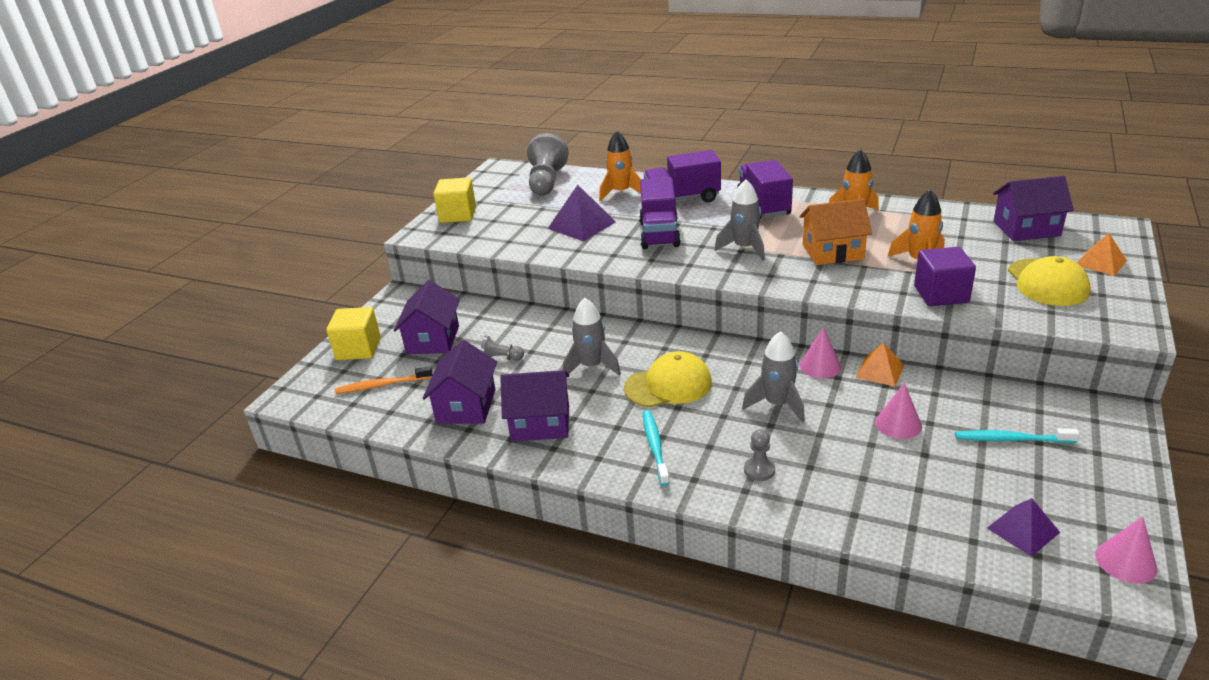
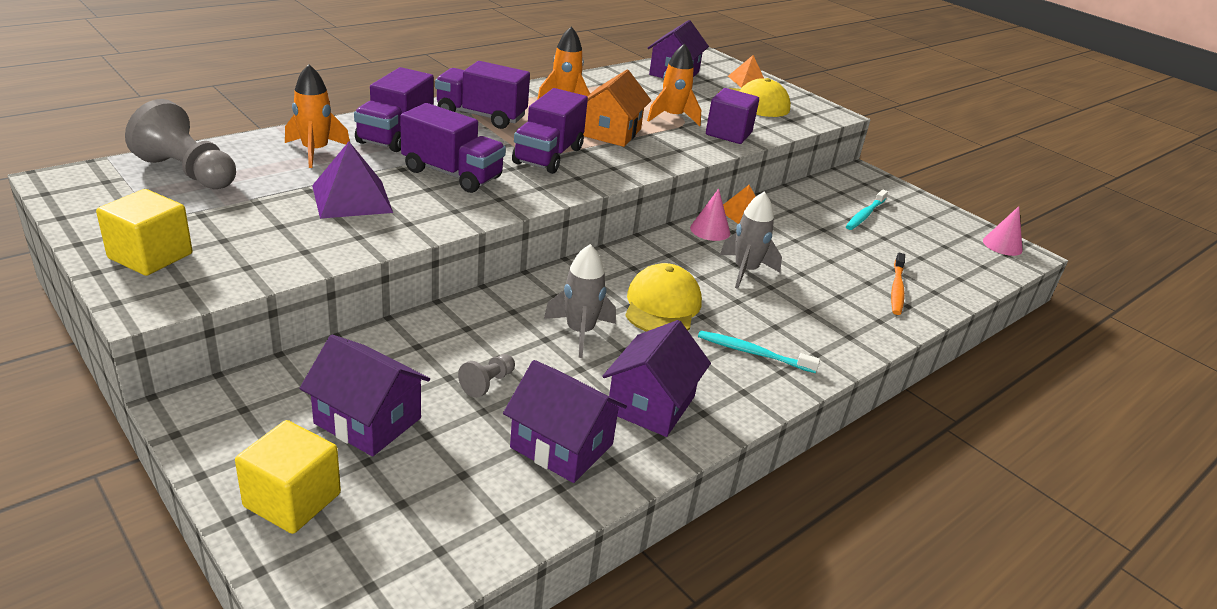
camera: 70 degrees left, 0 degrees up
orange toothbrush [335,366,432,394] -> orange toothbrush moved to [891,253,905,315]
grey rocket [715,179,765,260] -> purple truck [512,88,588,174]
grey pawn [744,429,775,481] -> none
pink cone [875,383,922,439] -> none
purple pyramid [987,498,1060,557] -> none

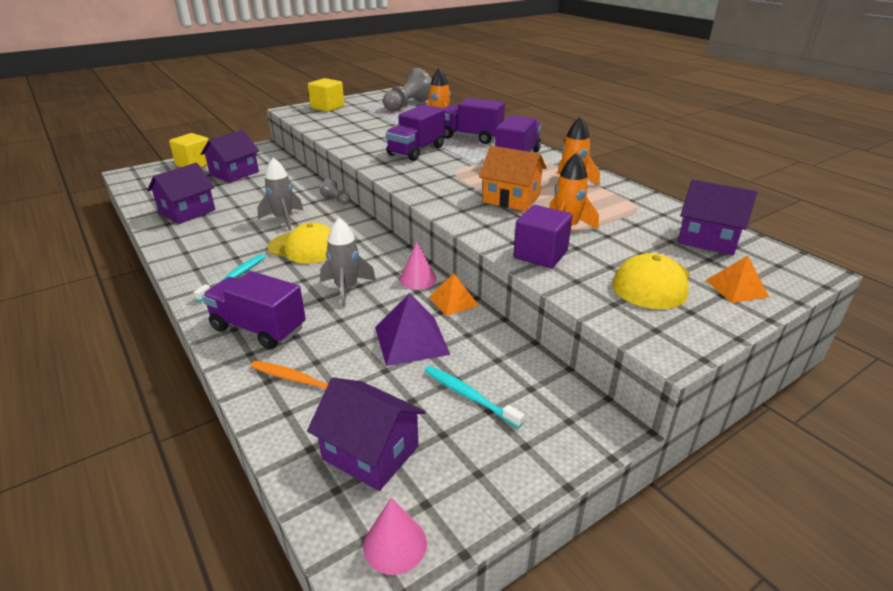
camera: 100 degrees right, 0 degrees up
purple pyramid [312,142,393,219] -> purple pyramid moved to [375,293,450,366]
grey pawn [458,354,515,398] -> grey pawn moved to [320,178,350,204]
purple truck [512,88,588,174] -> purple truck moved to [202,271,306,350]
purple house [602,320,711,437] -> purple house moved to [307,378,426,491]

